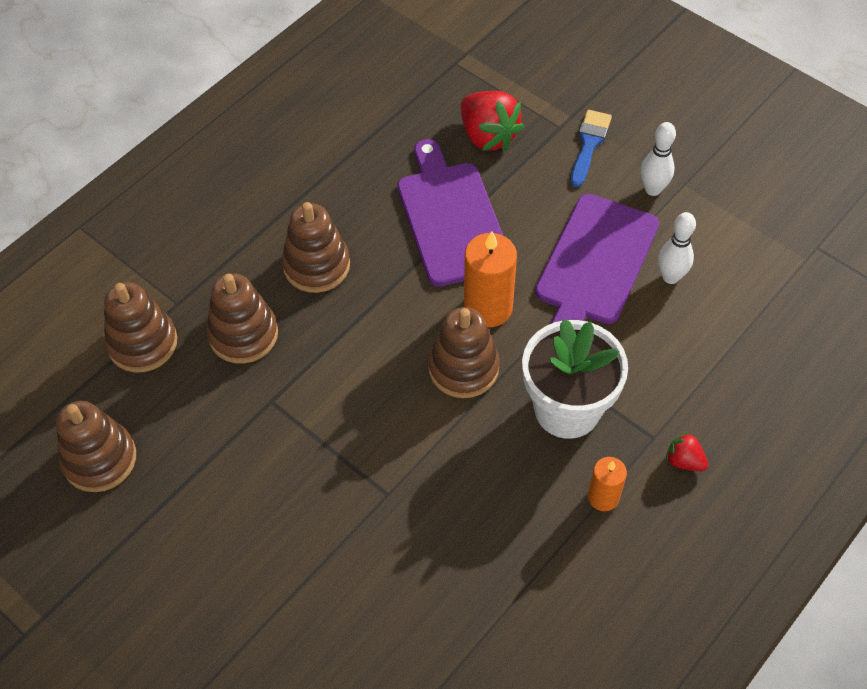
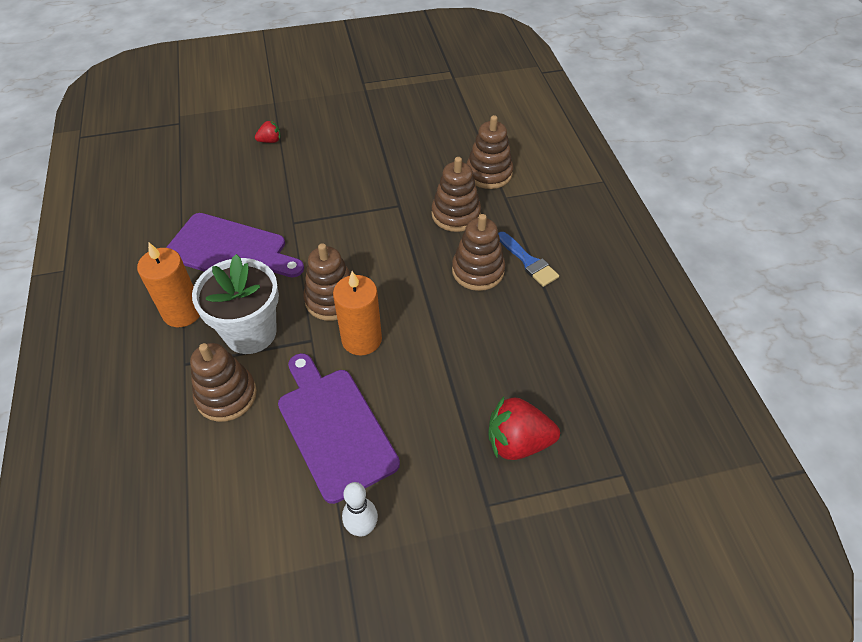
camera: 125 degrees right, 5 degrees down
brown stacking toy [56,401,136,492] -> brown stacking toy moved to [190,343,257,422]
purple cutting board [398,139,503,286] -> purple cutting board moved to [166,213,304,277]
blue brush [571,110,612,187] -> blue brush moved to [498,232,559,287]
orange candle [588,457,627,511] -> orange candle [137,243,200,327], size x1.69
white bowling pin [658,212,696,284] -> none
red strawberry [666,432,708,471] -> red strawberry moved to [255,120,280,143]

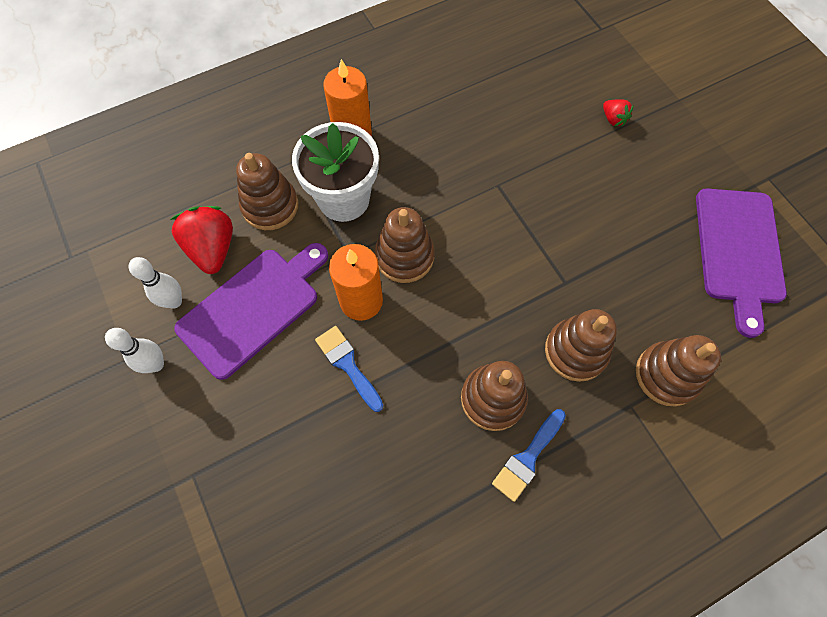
camera: 75 degrees right, 15 degrees up
purple cutting board [166,213,304,277] -> purple cutting board moved to [696,188,787,338]
red strawberry [488,397,560,460] -> red strawberry moved to [170,206,233,274]
none -> white bowling pin [129,257,182,309]
none -> blue brush [315,326,383,412]

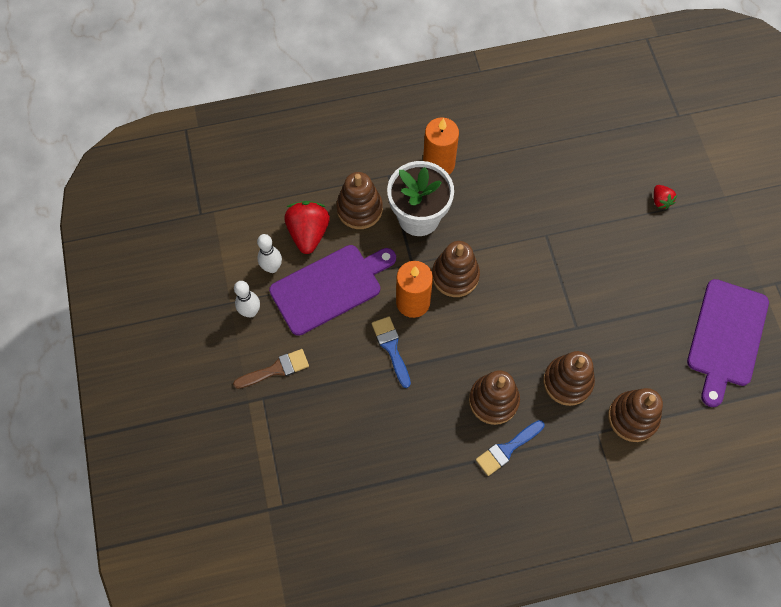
camera: 15 degrees right, 0 degrees up
none -> brown brush [233,349,309,389]

